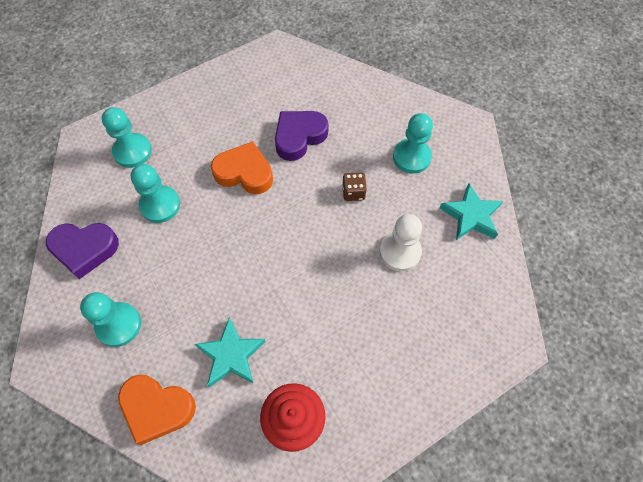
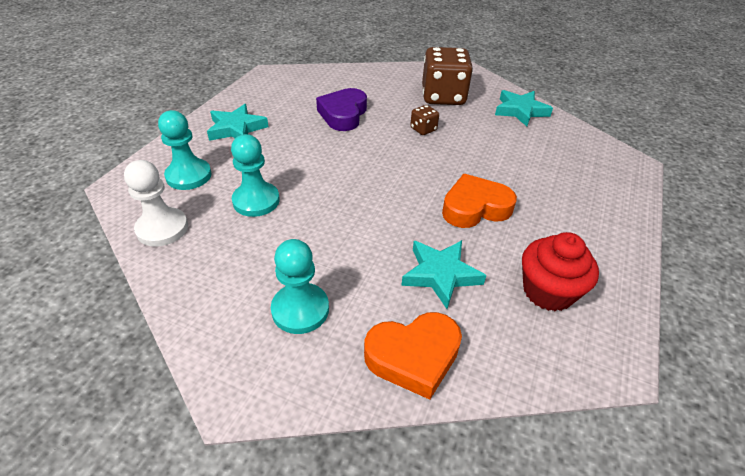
camera: 35 degrees left, 20 degrees down
purple heart [46,223,119,279] -> none
orange heart [211,141,273,194] -> orange heart moved to [442,174,517,228]
white pawn [380,214,422,271] -> white pawn moved to [124,160,188,247]
turquoise pawn [393,113,433,174] -> brown dice [422,47,473,105]
none -> turquoise star [207,104,269,141]

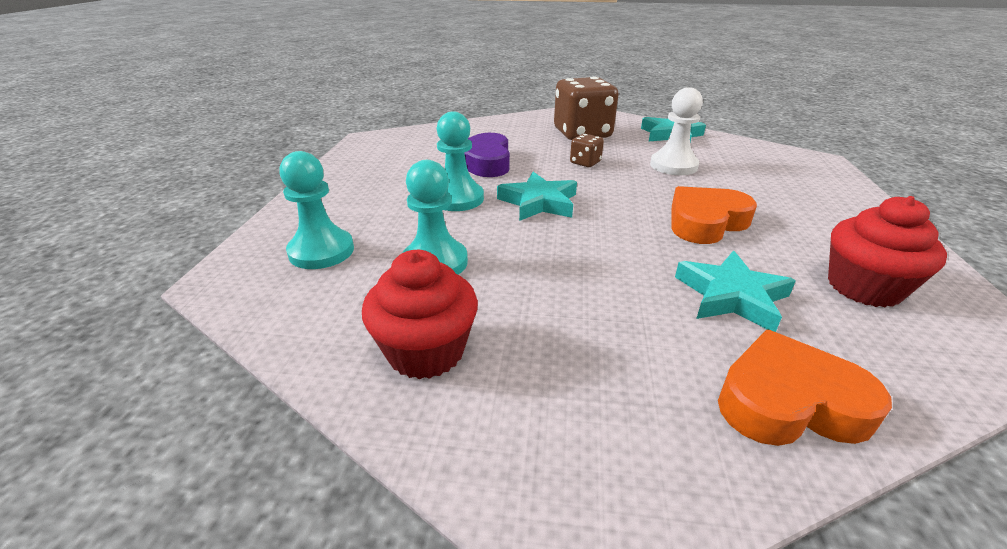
camera: 15 degrees left, 10 degrees down
white pawn [124,160,188,247] -> white pawn moved to [650,87,703,175]
turquoise star [207,104,269,141] -> turquoise star moved to [497,172,577,221]
turquoise pawn [271,239,329,334] -> turquoise pawn moved to [437,111,484,211]
orange heart [364,312,462,400] -> orange heart turned 150 degrees counterclockwise [718,330,892,446]
none -> red cupcake [362,250,478,379]

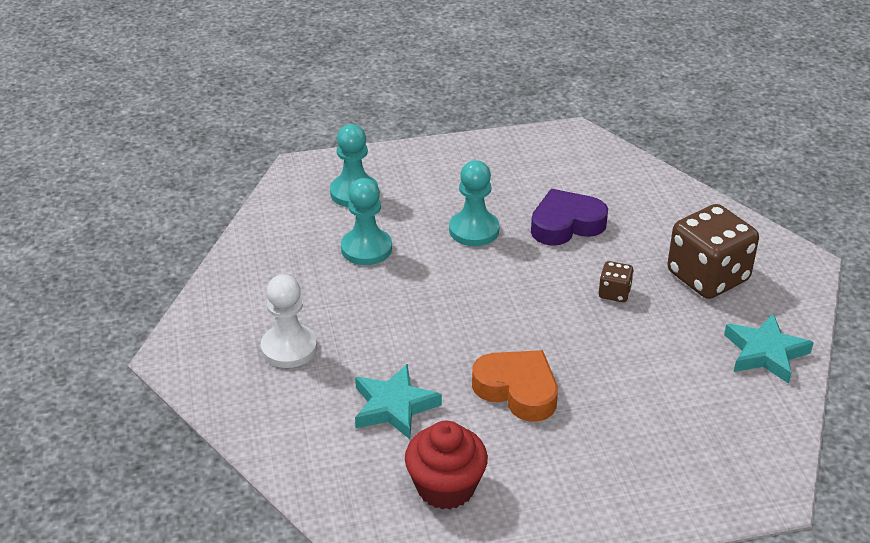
camera: 70 degrees right, 5 degrees up
red cupcake [362,250,478,379] -> none
turquoise star [497,172,577,221] -> none
white pawn [650,87,703,175] -> white pawn moved to [261,274,317,368]
orange heart [718,330,892,446] -> none

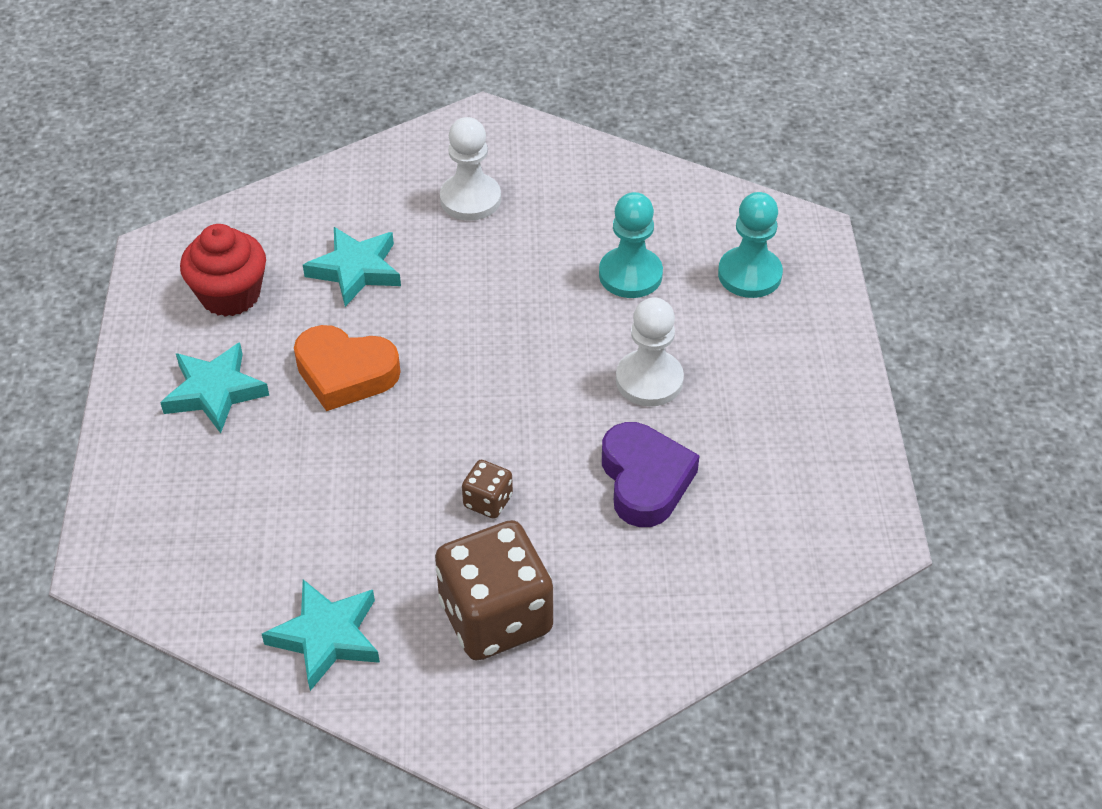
camera: 100 degrees right, 10 degrees up
turquoise pawn [449,160,499,246] -> white pawn [616,297,684,406]
orange heart [472,350,558,422] -> orange heart turned 60 degrees clockwise [294,325,401,411]
none -> turquoise star [160,342,269,433]

